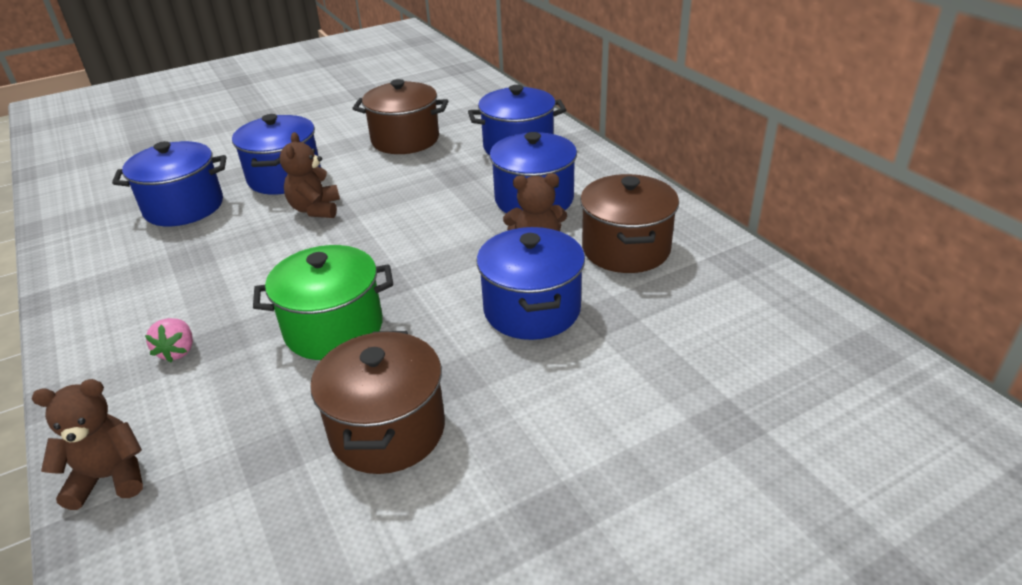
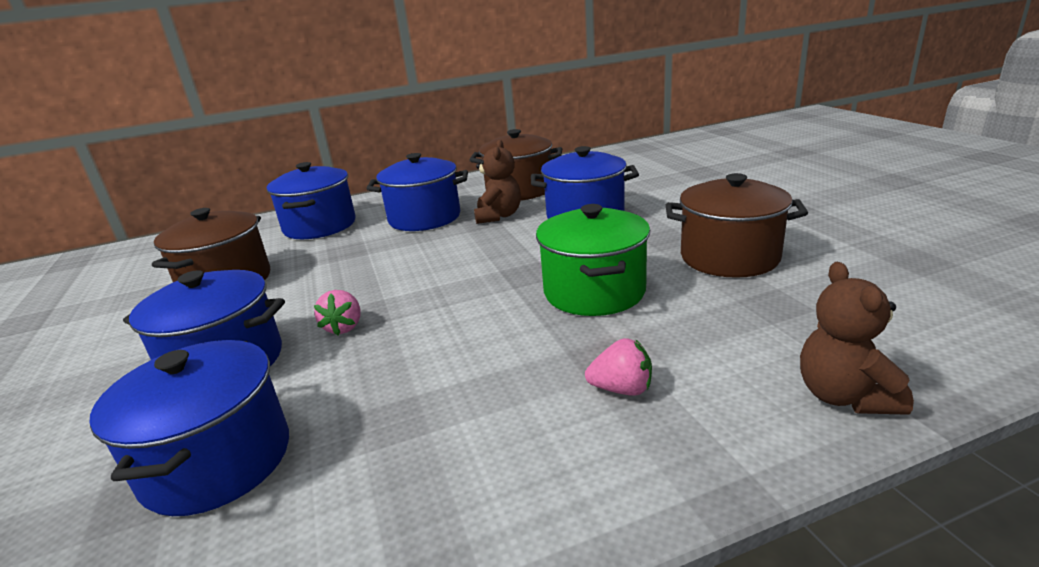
camera: 80 degrees left, 10 degrees down
brown teddy bear [280,132,340,218] -> pink strawberry [314,290,360,335]

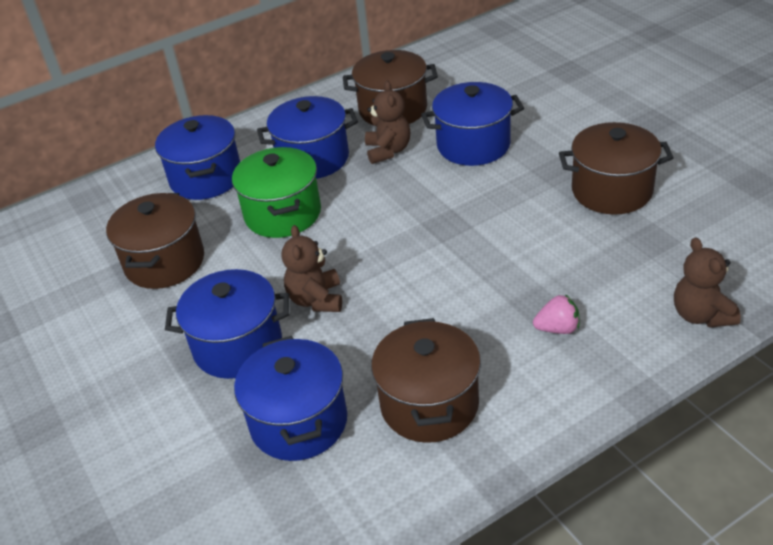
camera: 10 degrees left, 15 degrees up
pink strawberry [314,290,360,335] -> brown teddy bear [282,225,342,312]
green pot [536,204,650,316] -> green pot moved to [232,147,321,238]
none -> brown pot [371,318,481,443]

